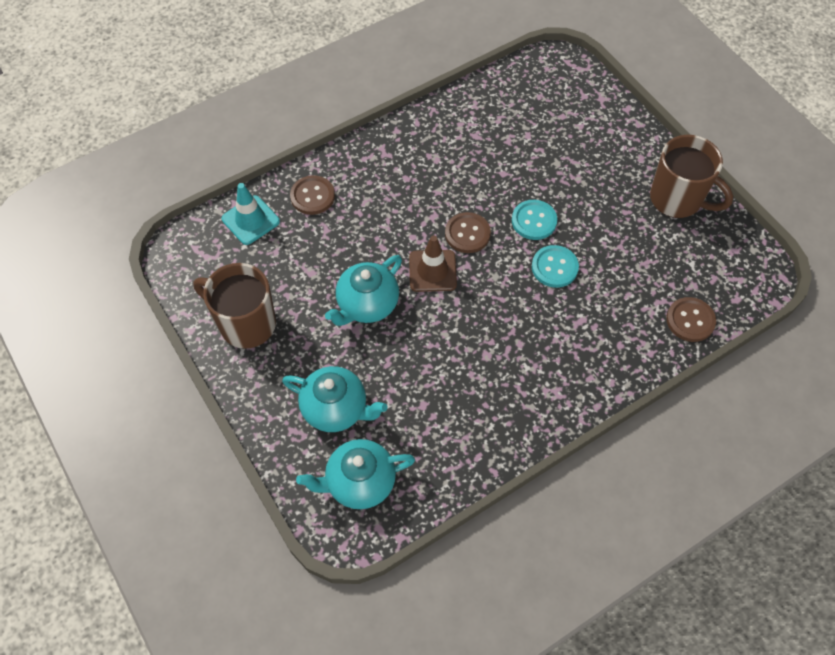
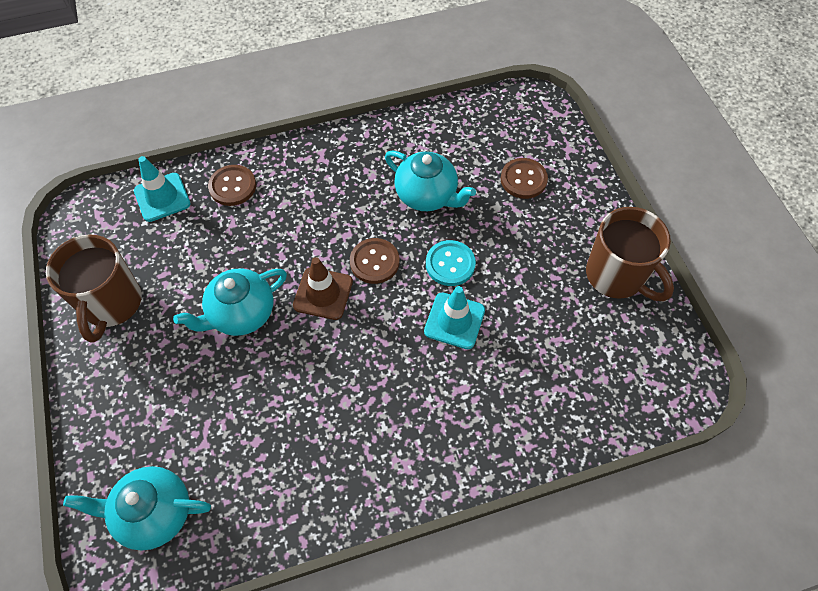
camera: 15 degrees right, 0 degrees up
brown mug [193,263,276,349] -> brown mug turned 135 degrees counterclockwise [46,235,142,343]
turquoise teapot [282,366,388,432] -> turquoise teapot moved to [385,150,476,211]
turquoise button [532,245,579,288] -> turquoise traffic cone [424,286,485,349]
brown button [666,297,716,342] -> brown button moved to [501,158,548,199]

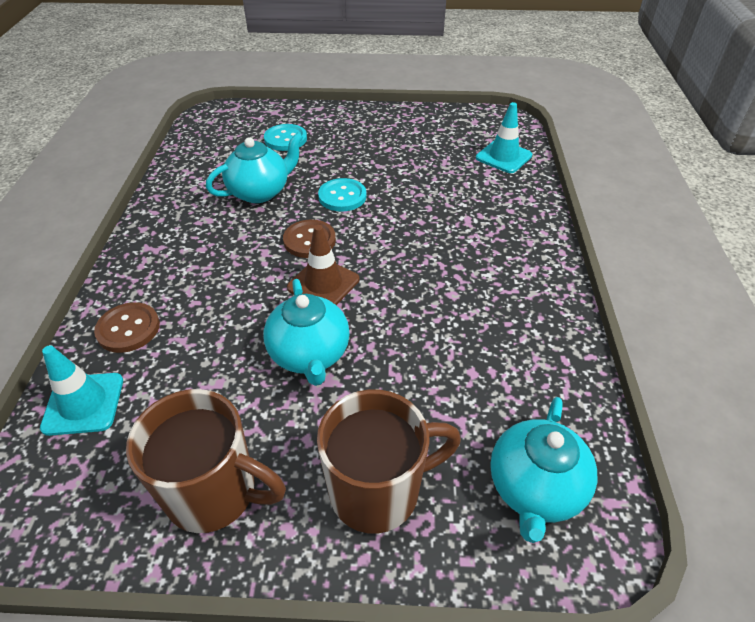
camera: 70 degrees left, 15 degrees down
turquoise traffic cone [424,286,485,349] -> turquoise traffic cone moved to [476,102,532,173]
brown button [501,158,548,199] -> turquoise button [264,124,307,151]
brown mug [586,207,674,301] -> brown mug moved to [317,390,461,534]

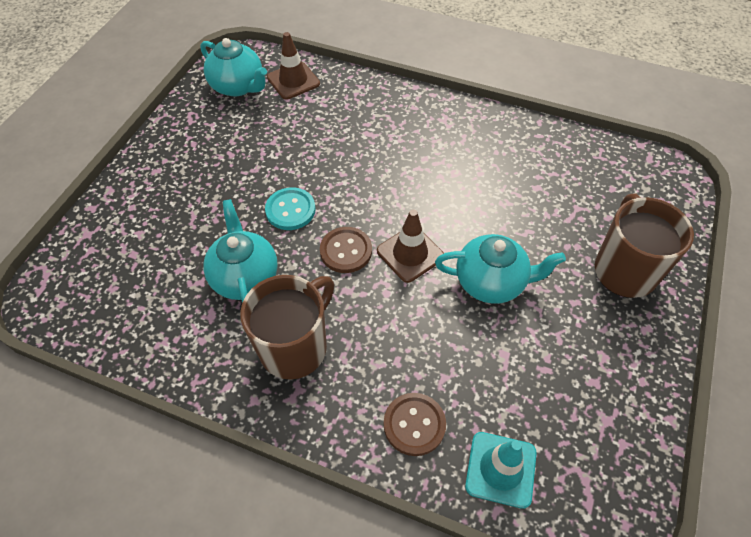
camera: 70 degrees left, 10 degrees up
brown mug [126,389,286,533] -> brown mug moved to [240,275,334,380]
turquoise button [264,124,307,151] -> none
turquoise traffic cone [476,102,532,173] -> brown traffic cone [267,32,320,99]
turquoise teapot [490,397,597,543] -> turquoise teapot moved to [200,38,267,97]

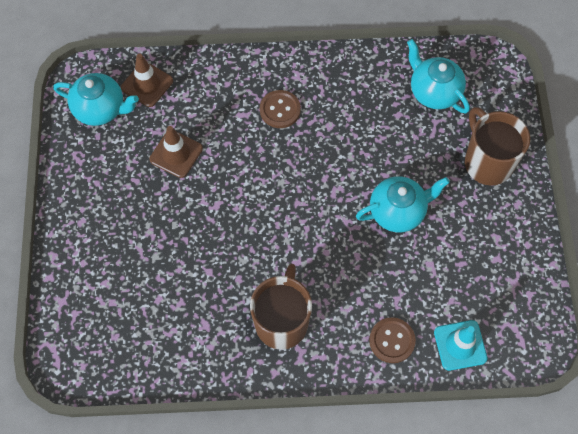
camera: 25 degrees left, 10 degrees up
turquoise teapot [203,199,278,303] -> turquoise teapot moved to [407,39,470,113]
turquoise button [265,187,316,230] -> none
brown button [320,227,372,273] -> brown button moved to [260,90,301,128]
brown traffic cone [377,209,444,283] -> brown traffic cone moved to [149,126,203,178]

